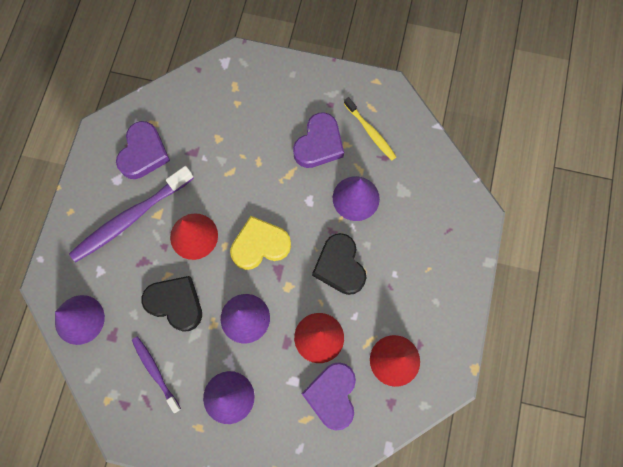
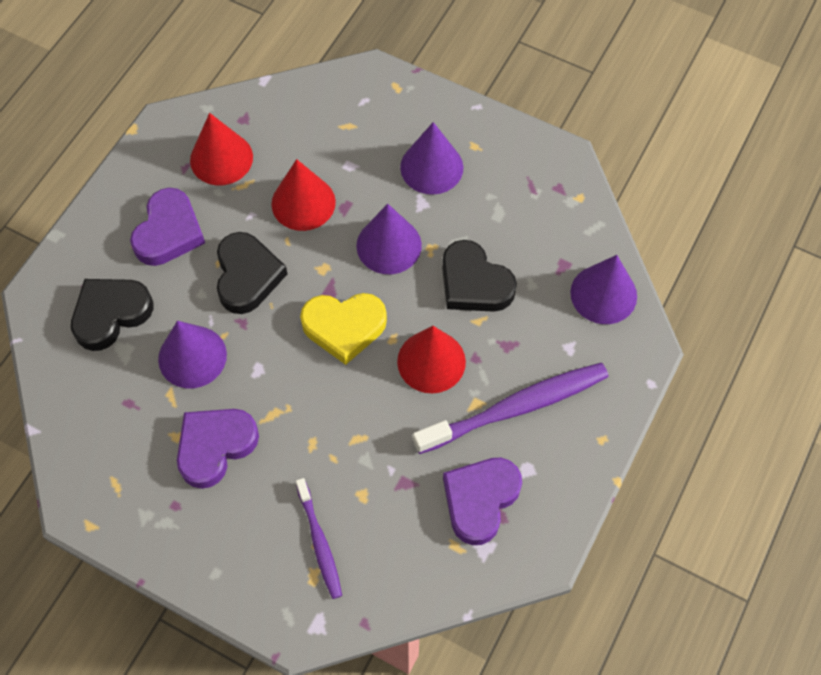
camera: 165 degrees left, 10 degrees down
purple toothbrush [132,336,181,413] -> purple toothbrush moved to [296,478,342,599]
purple heart [301,362,356,430] -> purple heart moved to [130,188,205,266]
yellow toothbrush [344,97,396,160] -> none
none -> black heart [71,279,154,351]

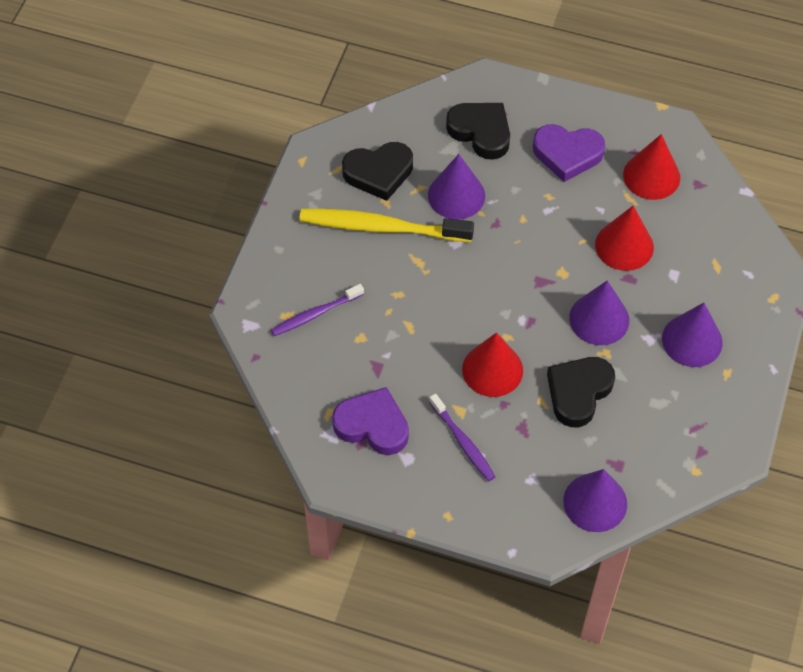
camera: 80 degrees right, 5 degrees down
purple heart [177,409,259,489] -> yellow toothbrush [299,209,474,242]
black heart [217,232,287,314] -> black heart moved to [342,142,413,201]
yellow heart [300,293,387,365] -> none
purple toothbrush [413,363,609,454] -> purple toothbrush [429,394,496,481], size x0.57

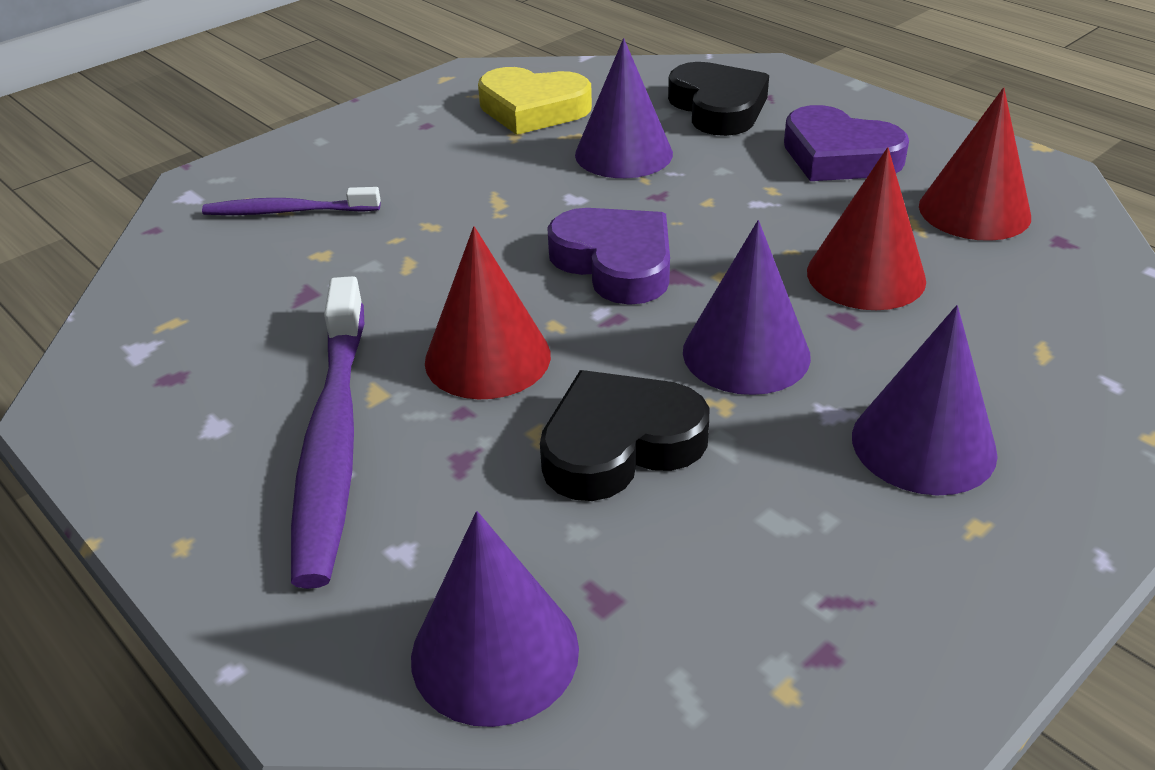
camera: 30 degrees right, 20 degrees down
yellow toothbrush [299,209,474,242] -> none
purple heart [332,387,409,455] -> purple heart moved to [547,208,670,305]
black heart [342,142,413,201] -> yellow heart [478,67,592,135]
purple toothbrush [429,394,496,481] -> purple toothbrush [291,276,364,589], size x1.77

